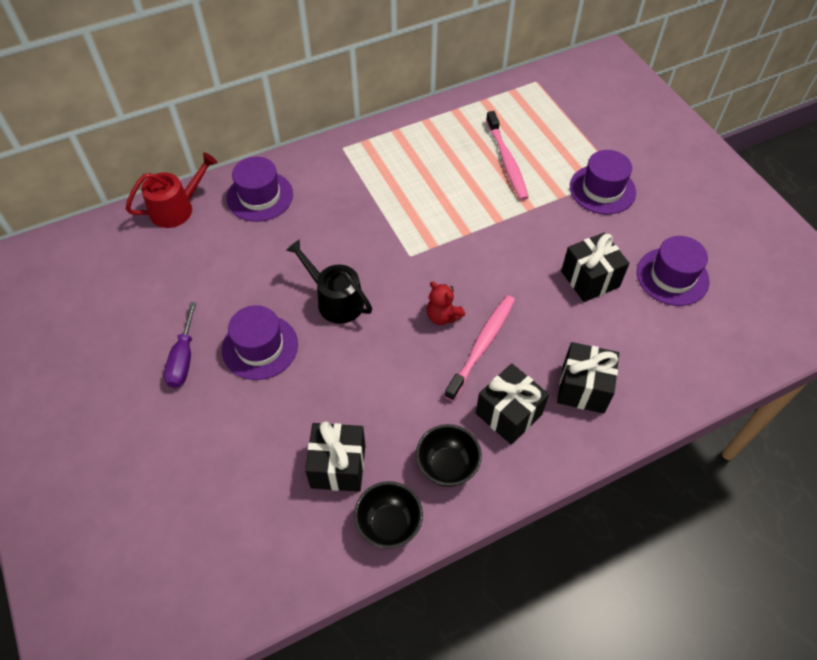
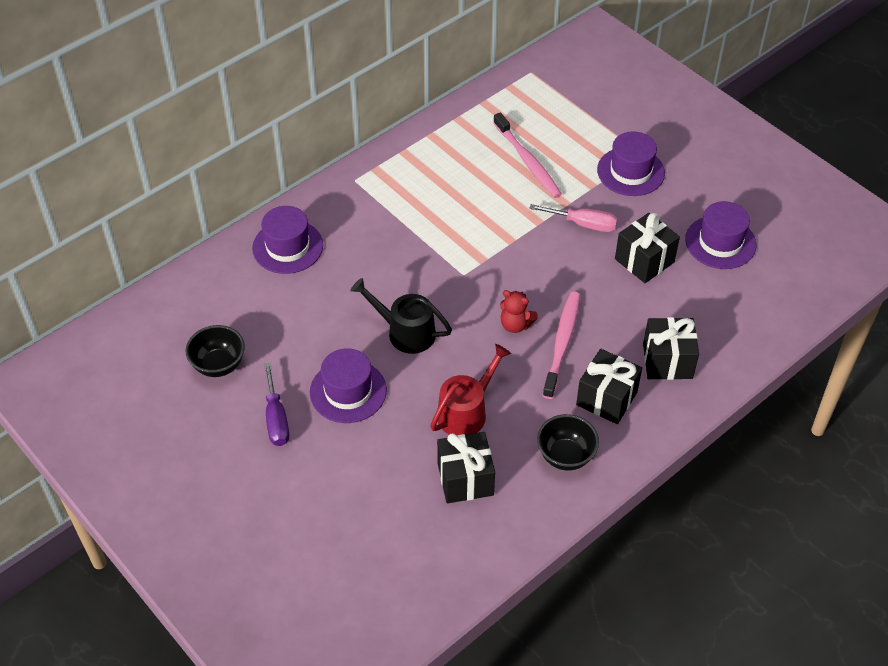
camera: 15 degrees left, 5 degrees down
red watering can [126,153,217,228] -> red watering can moved to [430,344,511,436]
black bowl [354,481,423,549] -> black bowl moved to [185,325,245,377]
none -> pink screwdriver [529,204,618,232]

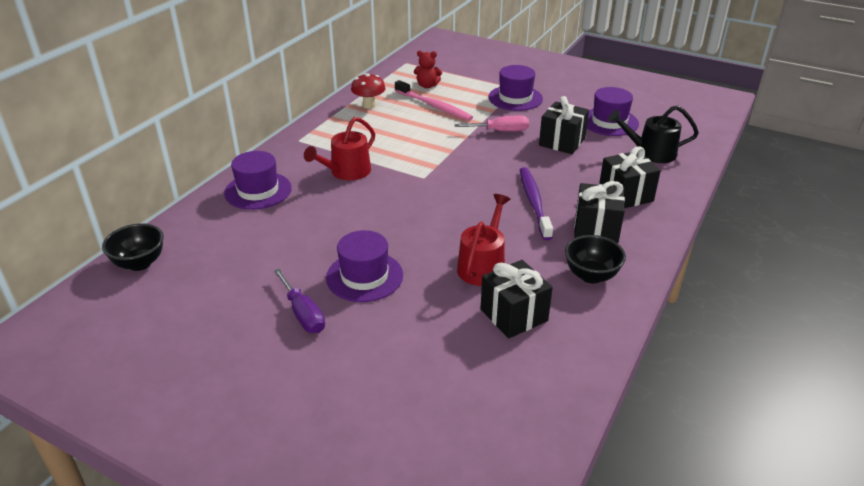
camera: 20 degrees left, 15 degrees down
black bowl [185,325,245,377] -> black bowl moved to [102,223,164,271]
black watering can [350,278,452,354] -> black watering can moved to [608,106,699,163]
red teddy bear [500,290,538,333] -> red teddy bear moved to [414,51,442,88]
pink toothbrush [543,292,580,399] -> purple toothbrush [520,167,553,240]
none -> red watering can [304,117,375,181]
none -> red mushroom [351,73,386,109]

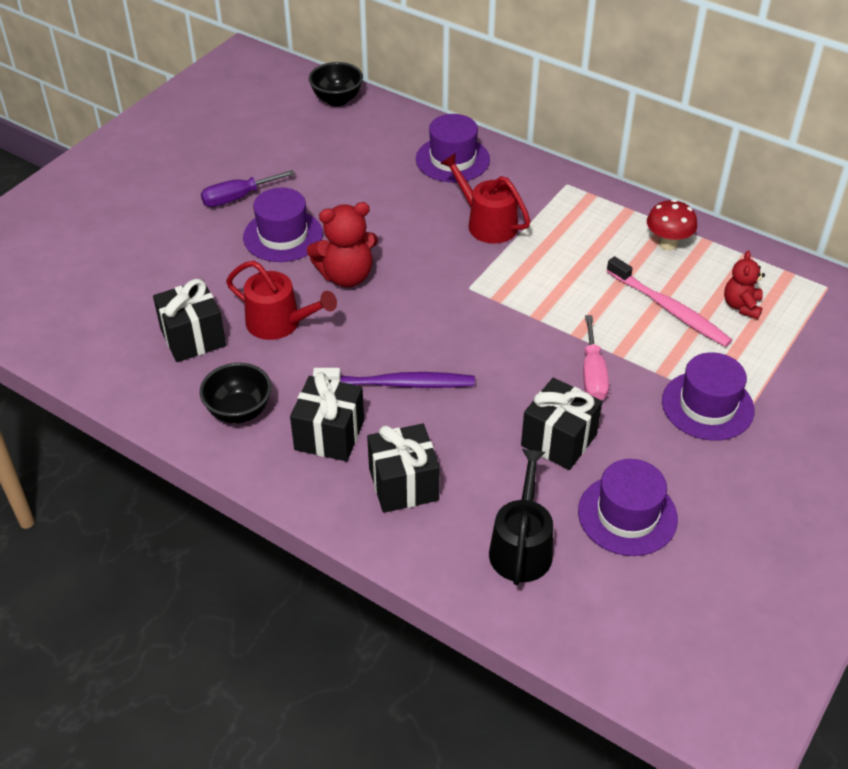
camera: 95 degrees right, 10 degrees up
pink toothbrush [395,80,473,121] -> pink toothbrush turned 90 degrees counterclockwise [607,256,732,347]
none -> red teddy bear [307,202,378,287]

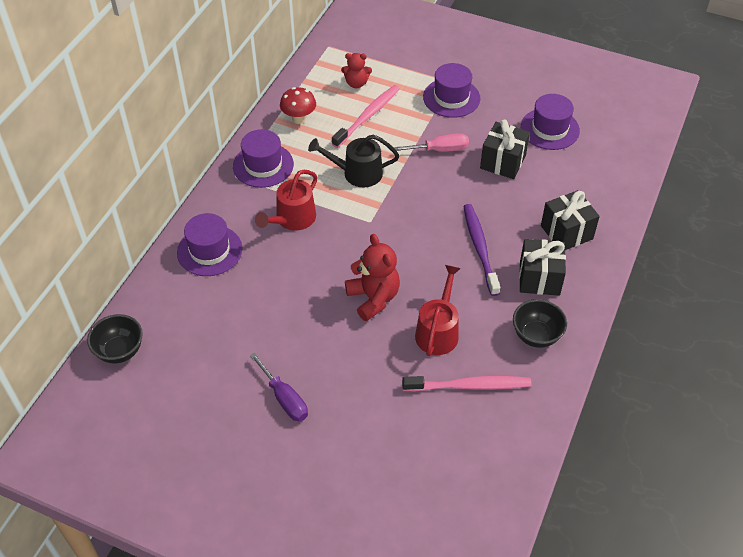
camera: 100 degrees left, 5 degrees up
black gift [153,279,226,362] -> pink toothbrush [402,376,532,392]
purple hat [243,188,323,262] -> purple hat moved to [233,129,294,188]
black watering can [489,449,553,585] -> black watering can moved to [308,135,399,187]

